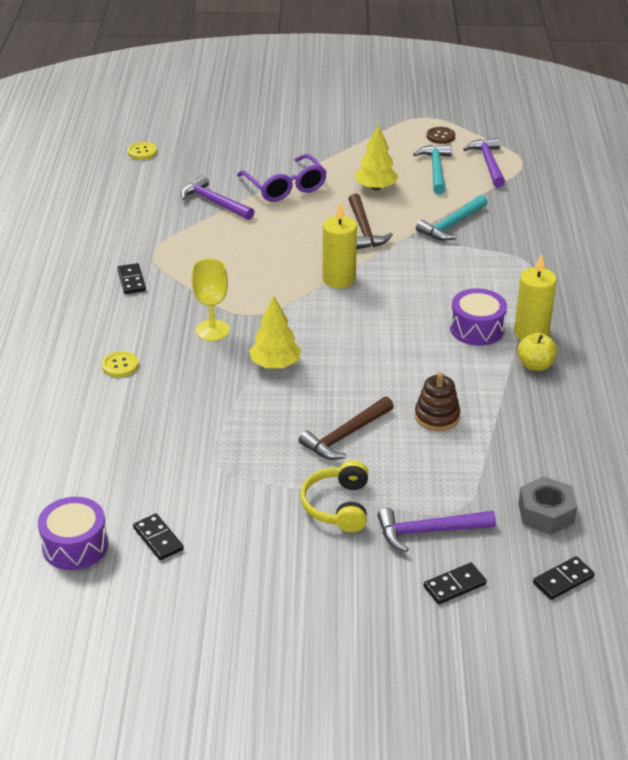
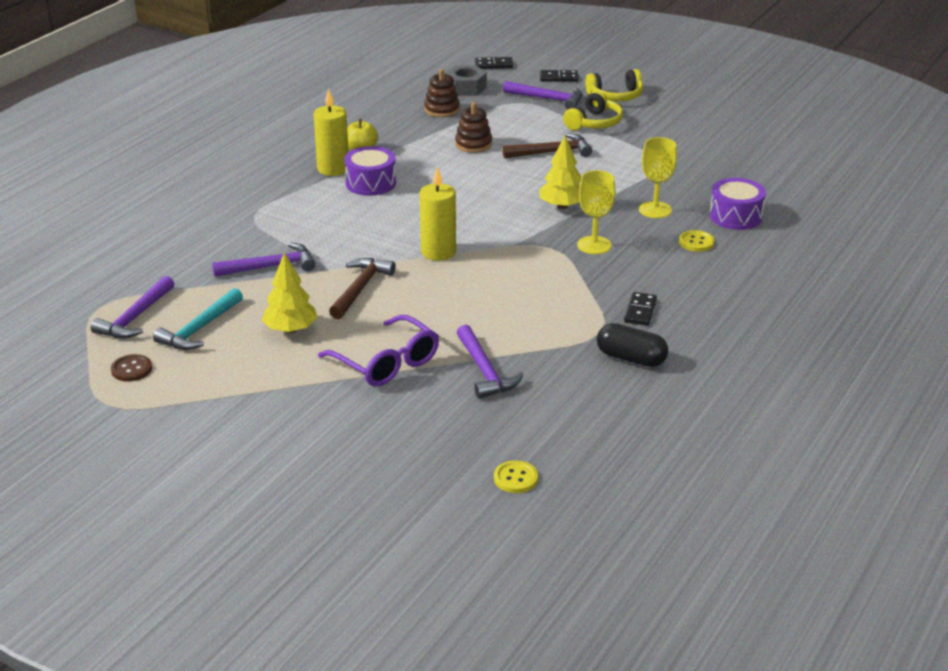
camera: 150 degrees left, 5 degrees down
purple drum [38,497,108,570] -> purple drum moved to [709,178,766,230]
black domino [133,514,184,560] -> none
purple glasses [237,154,327,202] -> purple glasses turned 135 degrees clockwise [318,315,439,387]
turquoise hammer [416,195,488,241] -> purple hammer [212,243,315,277]
none -> brown stacking toy [424,69,460,117]
none -> yellow headphones [585,69,643,101]
none -> black capsule [597,323,668,367]
none -> yellow goblet [639,137,677,218]

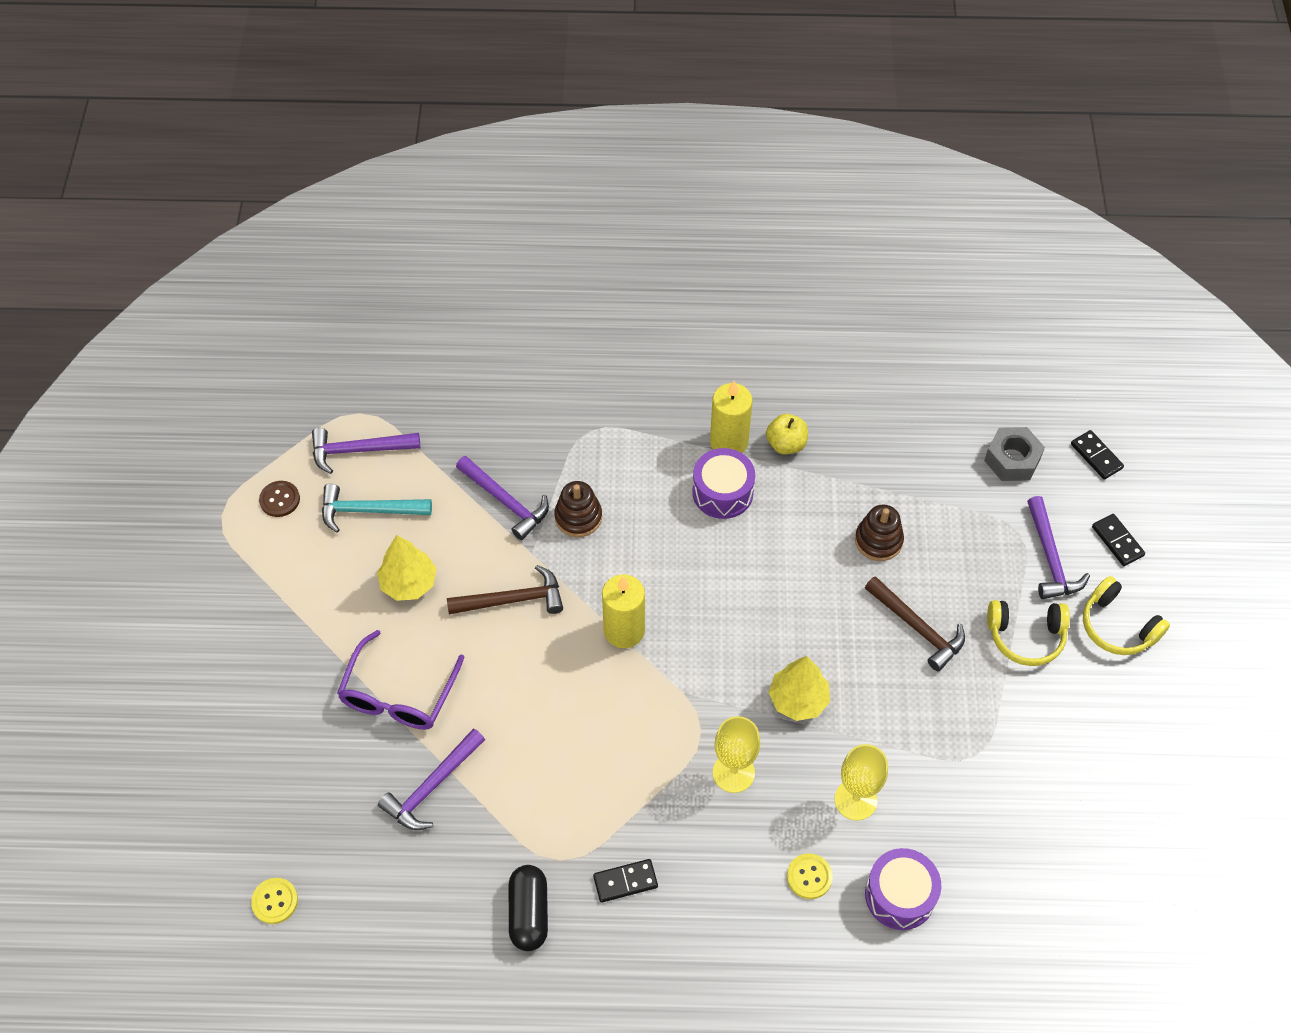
camera: 60 degrees right, 25 degrees up
brown stacking toy [424,69,460,117] -> brown stacking toy moved to [554,481,602,537]

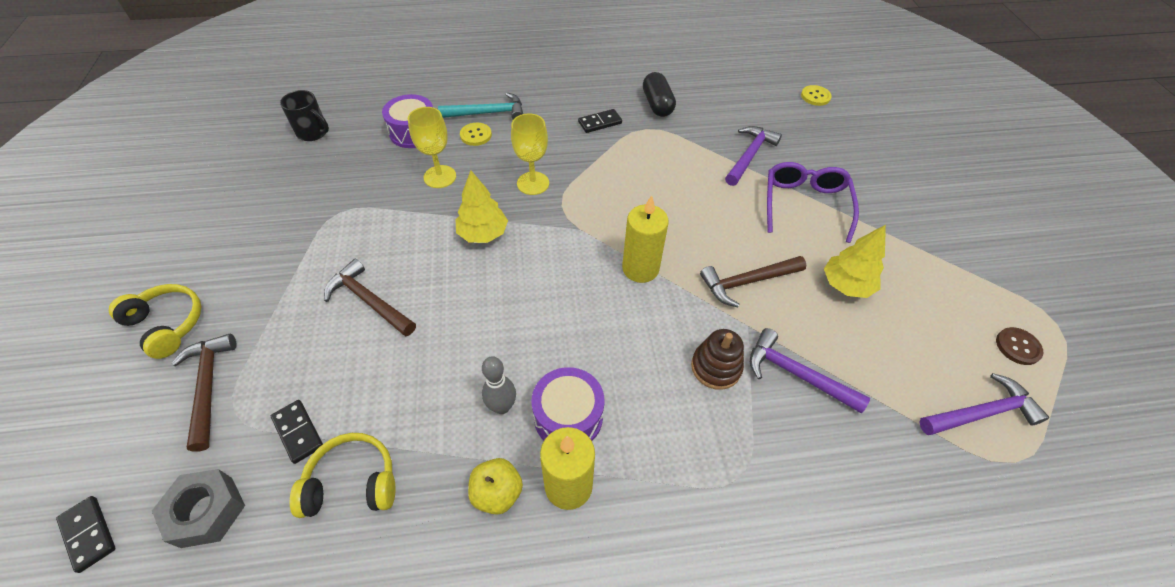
camera: 170 degrees right, 5 degrees down
turquoise hammer [322,484,432,533] -> turquoise hammer moved to [438,92,523,119]
brown stacking toy [855,505,904,561] -> none
yellow headphones [987,600,1070,666] -> yellow headphones moved to [290,433,395,518]
purple hammer [1027,496,1090,599] -> brown hammer [171,334,237,452]
black domino [1092,514,1145,566] -> black domino moved to [271,400,323,464]
none -> black mug [280,90,329,141]
none -> grey bowling pin [482,356,516,414]

